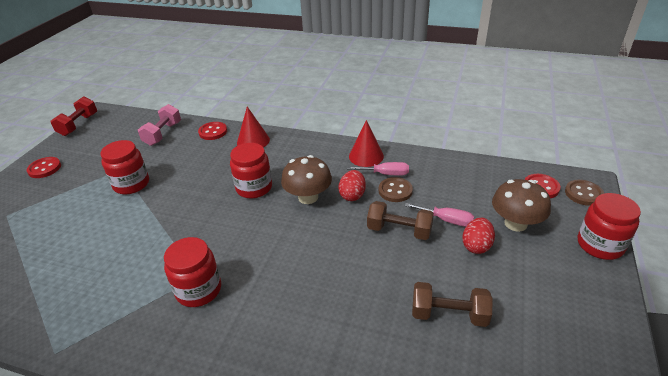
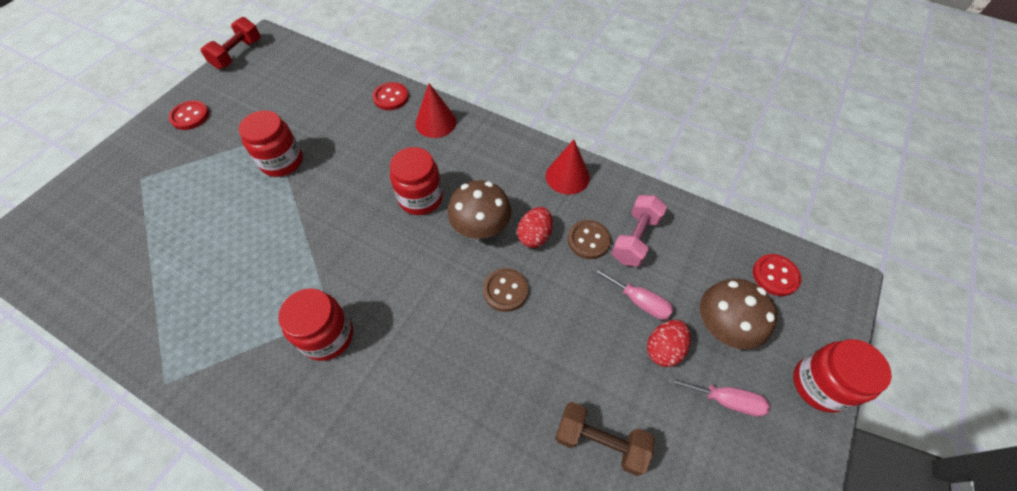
camera: 10 degrees right, 20 degrees up
pink dumbbell [138,104,181,146] -> pink dumbbell moved to [612,195,667,267]
pink screwdriver [347,162,409,175] -> pink screwdriver moved to [668,377,770,417]
brown dumbbell [367,201,434,240] -> none
brown button [565,180,604,206] -> brown button moved to [483,268,529,312]

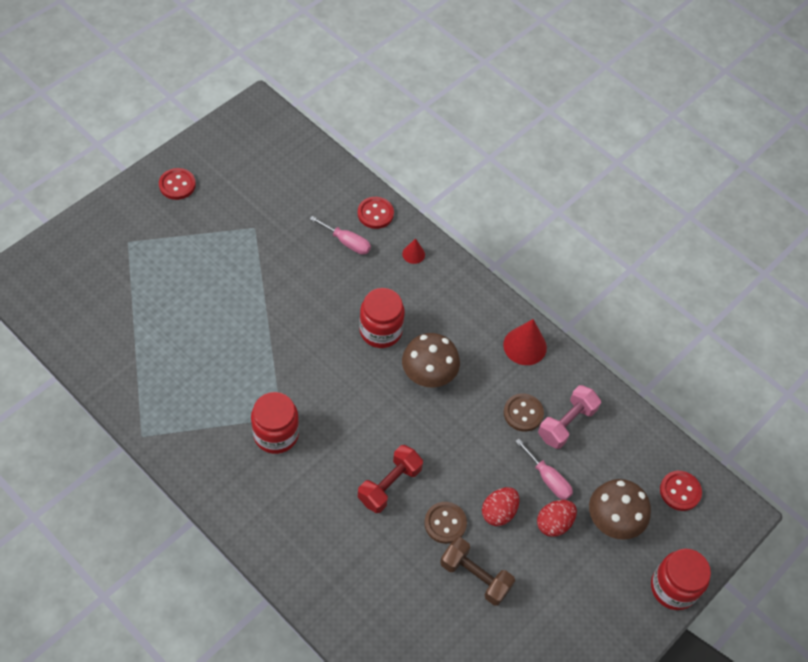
camera: 10 degrees right, 0 degrees up
red dumbbell [201,17,261,69] -> red dumbbell moved to [358,445,423,513]
red jar [239,110,303,177] -> none
red cone [415,83,457,138] -> red cone [402,238,425,264], size x0.55
brown button [483,268,529,312] -> brown button moved to [424,502,467,544]
red egg [517,207,553,248] -> red egg moved to [482,487,519,526]
pink screwdriver [668,377,770,417] -> pink screwdriver moved to [310,216,371,255]

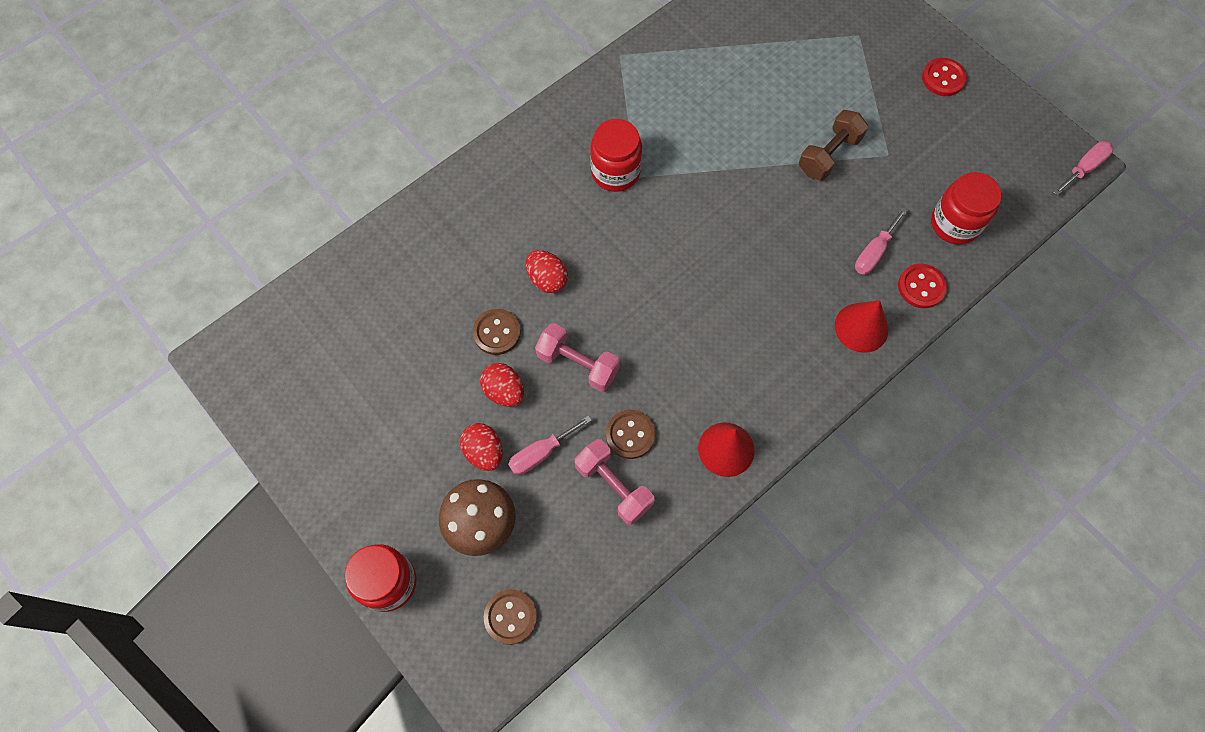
camera: 100 degrees right, 10 degrees up
red dumbbell [358,445,423,513] -> red egg [526,250,568,293]
red jar [359,288,405,348] -> red jar moved to [931,172,1001,245]
red cone [402,238,425,264] -> red cone [835,300,888,353], size x1.83
brown mushroom [402,333,460,387] -> none
brown dumbbell [440,537,515,606] -> brown dumbbell moved to [799,110,868,181]
red button [660,471,702,511] -> brown button [484,589,537,645]
none -> pink dumbbell [535,323,620,392]
none -> pink screwdriver [1053,141,1113,196]

